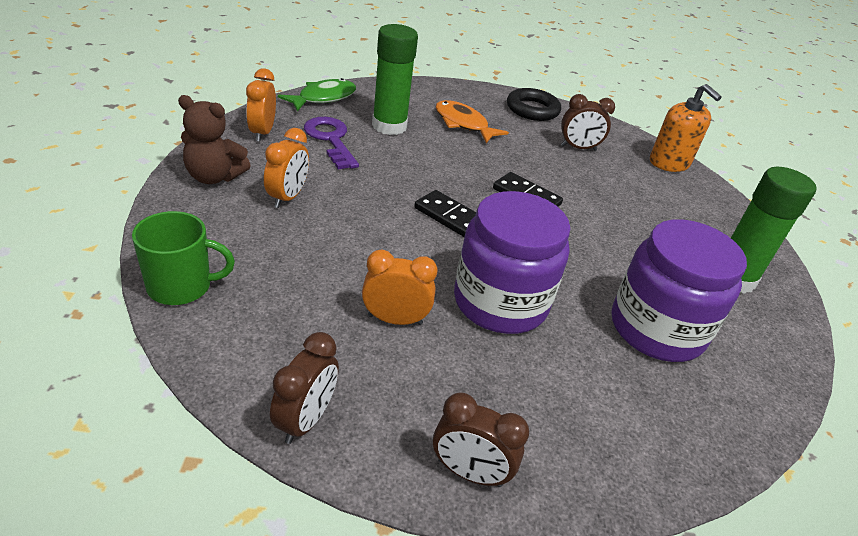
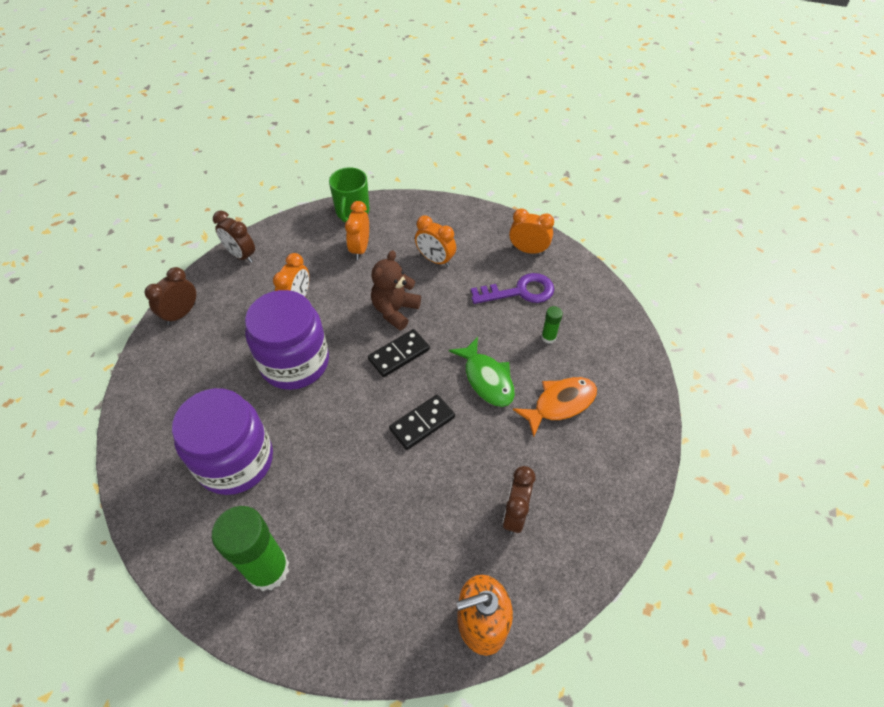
camera: 110 degrees right, 15 degrees up
brown teddy bear [178,95,251,184] -> brown teddy bear moved to [371,250,421,330]
green fish [278,78,356,111] -> green fish moved to [449,337,515,407]
green glue stick [372,24,418,135] -> green glue stick [541,306,563,344], size x0.44
black ring [507,88,561,121] -> none
none -> orange clock [345,201,369,260]

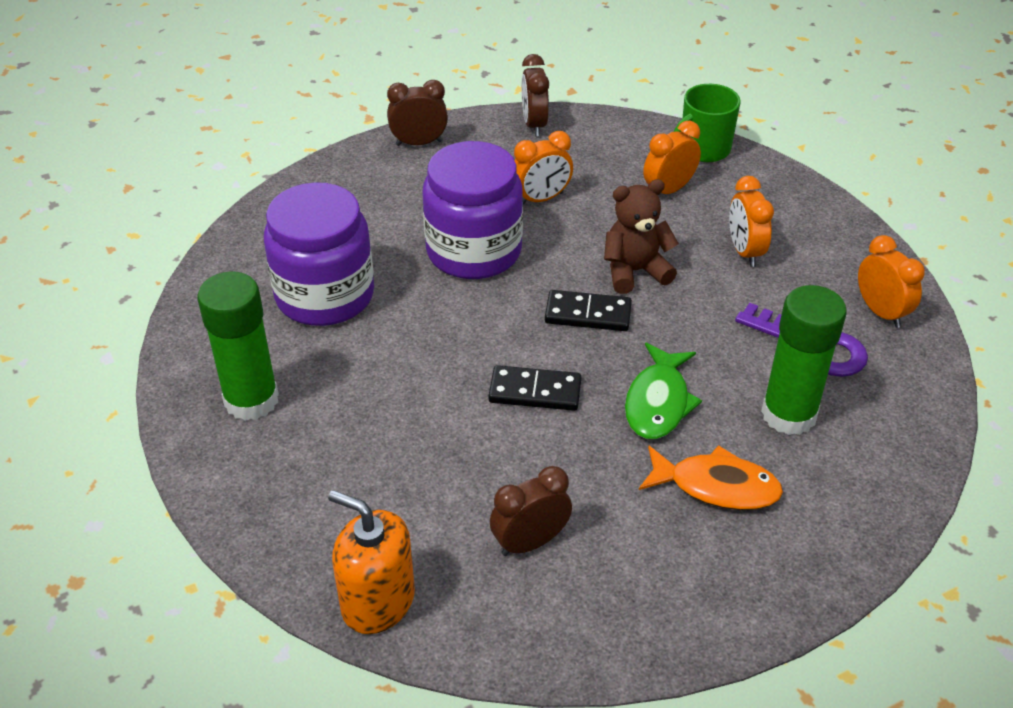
camera: 45 degrees right, 10 degrees down
green glue stick [541,306,563,344] -> green glue stick [761,285,847,435], size x2.28

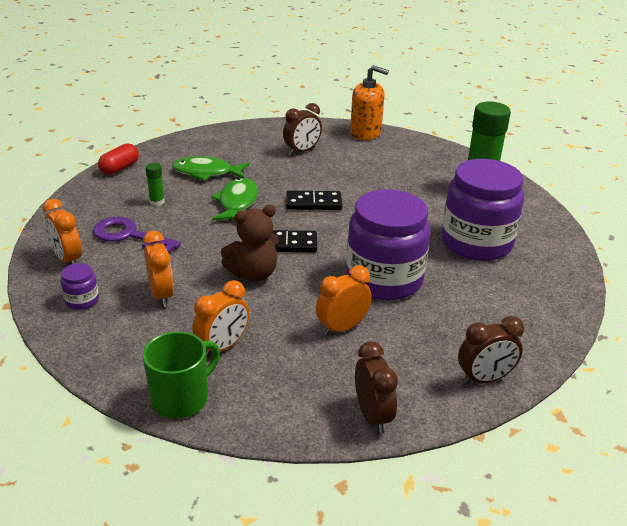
camera: 170 degrees right, 10 degrees down
orange fish [639,445,783,510] -> green fish [172,156,249,181]
green glue stick [761,285,847,435] -> green glue stick [145,163,165,206], size x0.44
none -> purple jar [61,263,99,310]
none -> red capsule [98,144,139,175]

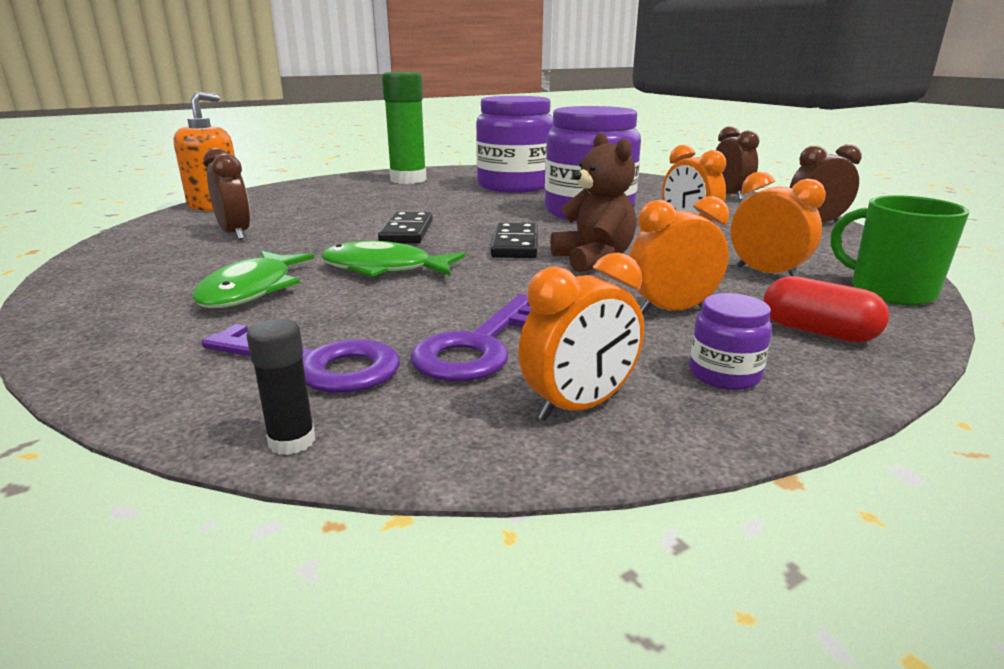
camera: 85 degrees left, 10 degrees down
red capsule [98,144,139,175] -> red capsule moved to [763,276,889,343]
green glue stick [145,163,165,206] -> none
none -> purple key [202,324,400,393]
none -> black glue stick [246,319,315,455]

